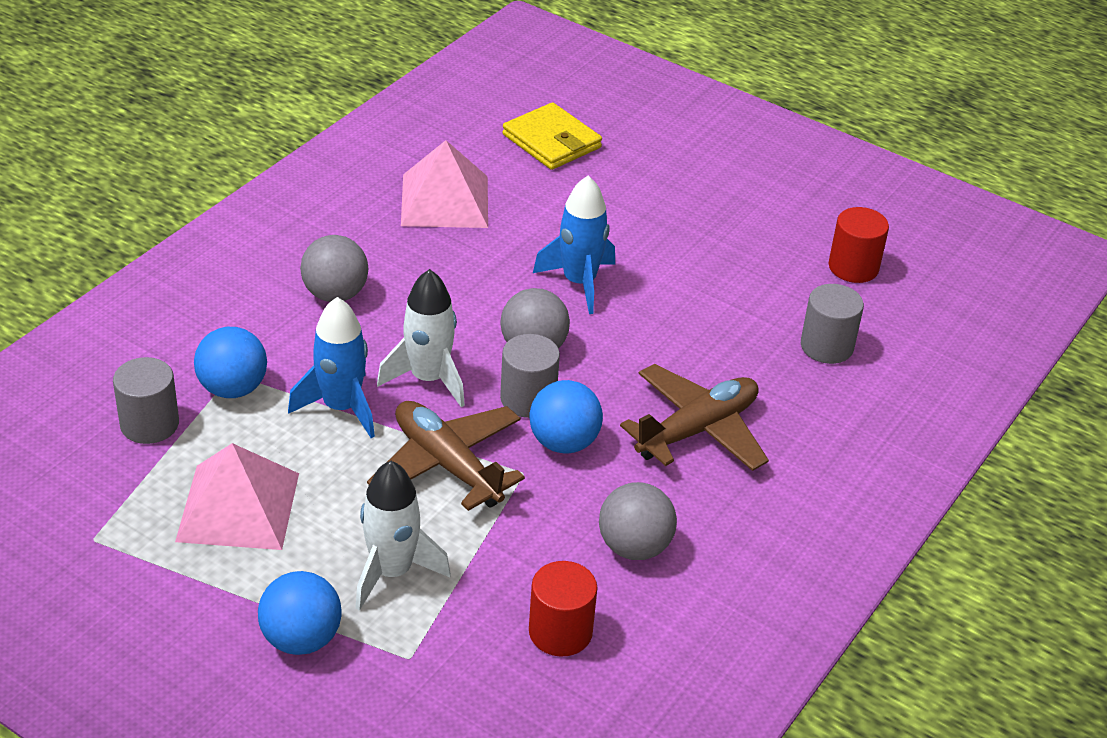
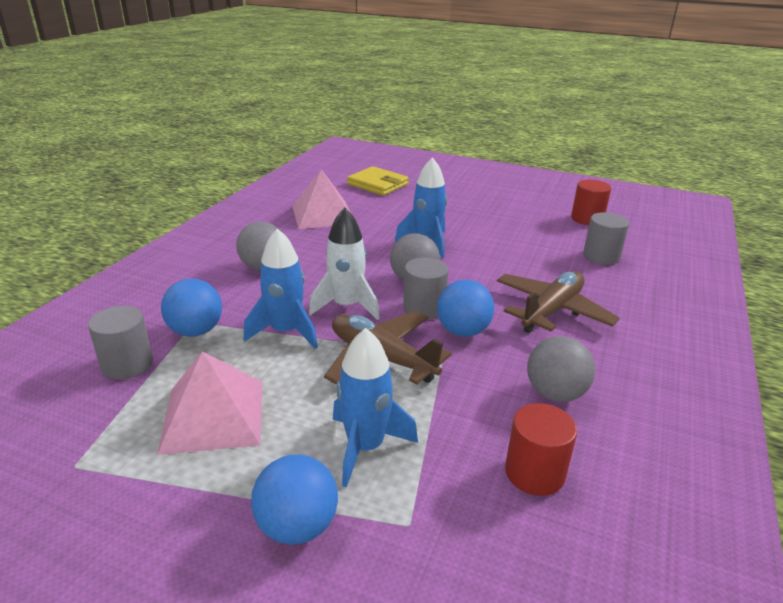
camera: 10 degrees left, 10 degrees down
white rocket [355,461,451,611] -> blue rocket [333,328,418,487]

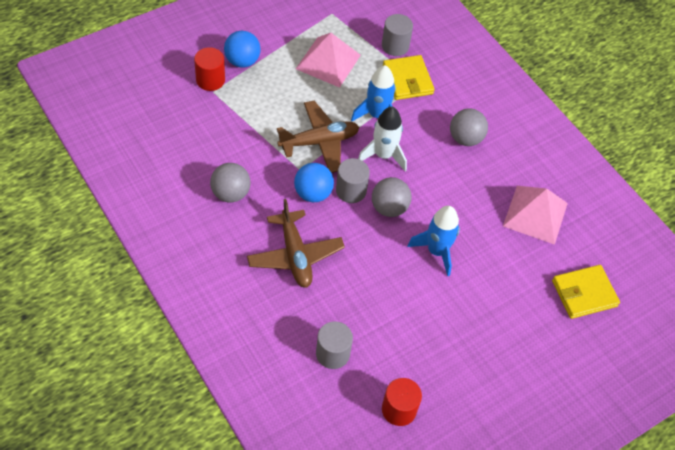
camera: 120 degrees right, 25 degrees up
blue ball [161,279,222,337] -> yellow wallet [383,55,435,100]
blue rocket [333,328,418,487] -> none
red cylinder [505,403,577,496] -> red cylinder moved to [194,47,225,91]

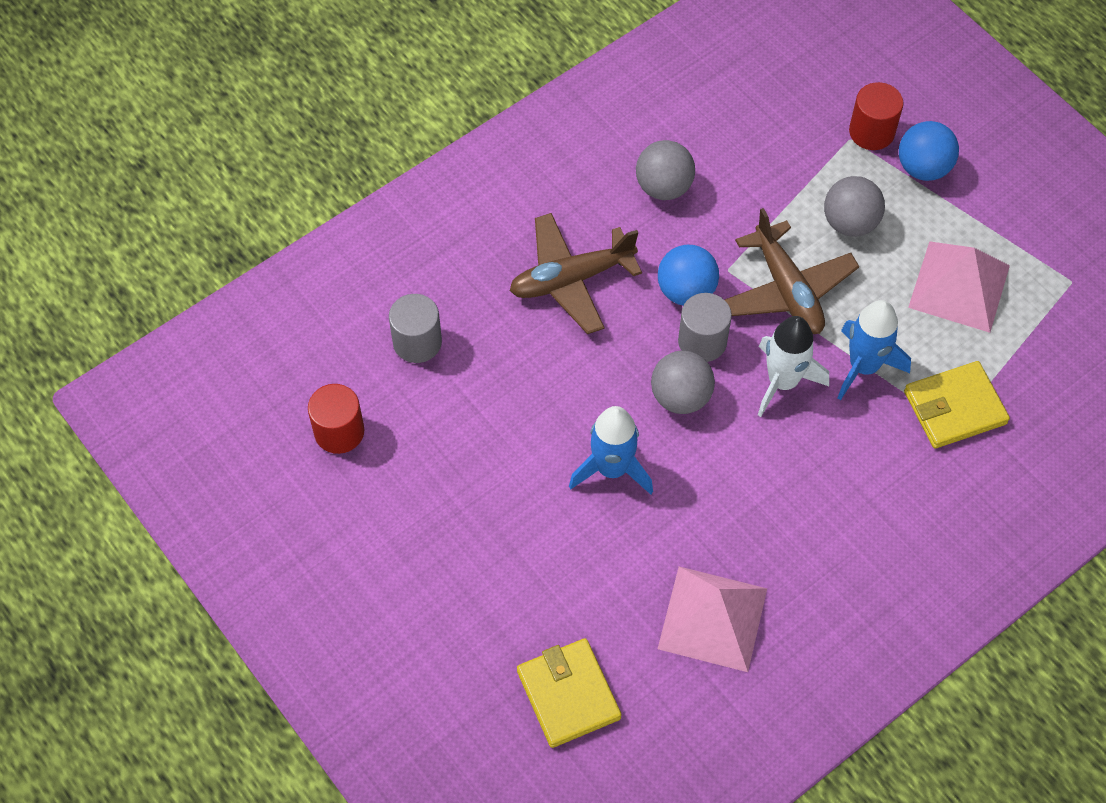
camera: 90 degrees right, 5 degrees up
grey cylinder [382,14,413,56] -> none
grey ball [450,108,488,146] -> grey ball moved to [824,176,885,237]

